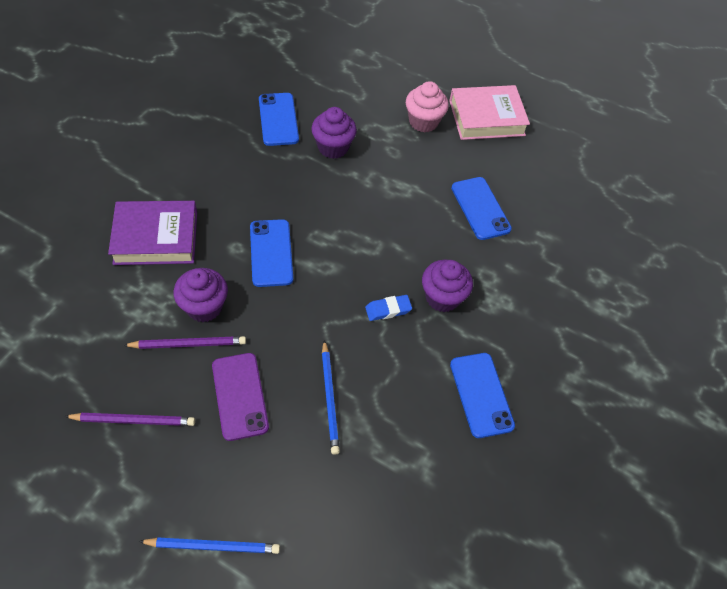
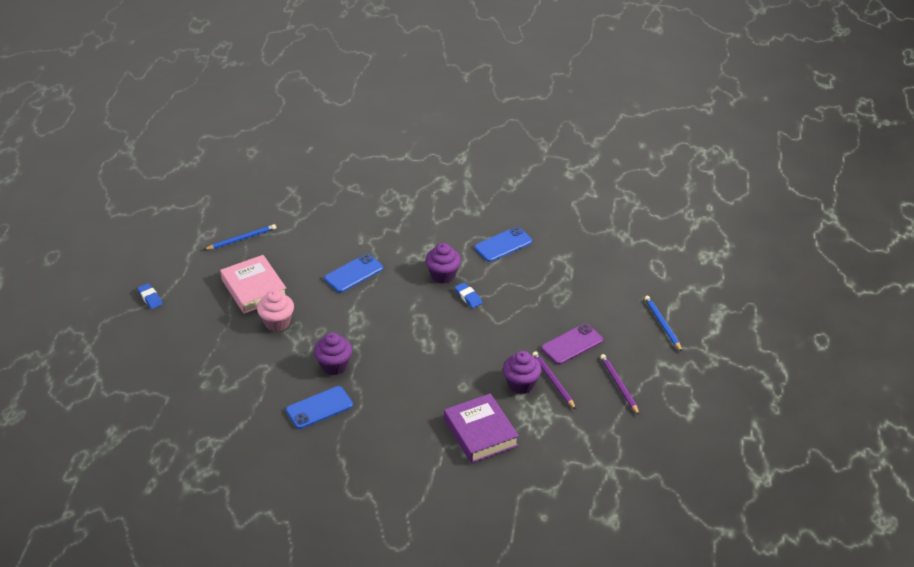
camera: 105 degrees left, 15 degrees down
blue phone [250,219,293,287] -> none
blue pencil [322,340,340,455] -> blue pencil moved to [204,224,276,250]
none -> blue eraser [137,283,162,309]

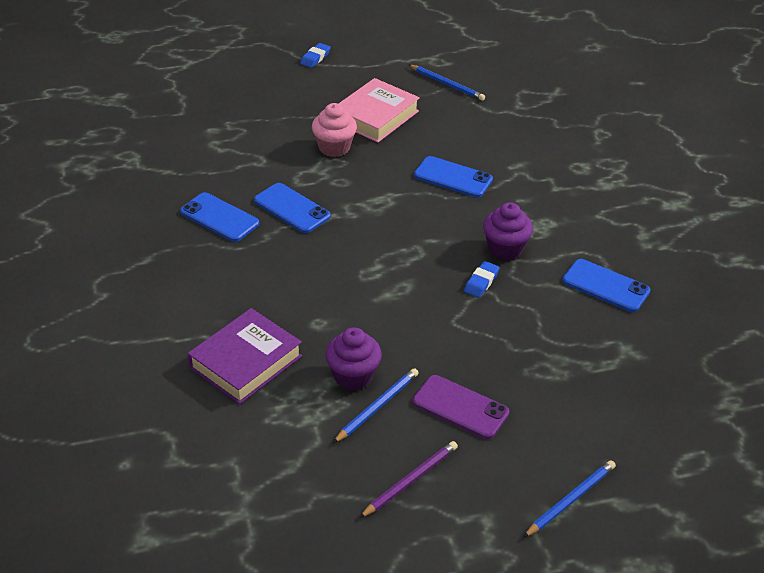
camera: 65 degrees right, 0 degrees up
purple cupcake [314,332,352,375] -> blue phone [254,183,331,233]
purple pencil [532,351,576,409] -> blue pencil [333,368,418,443]

